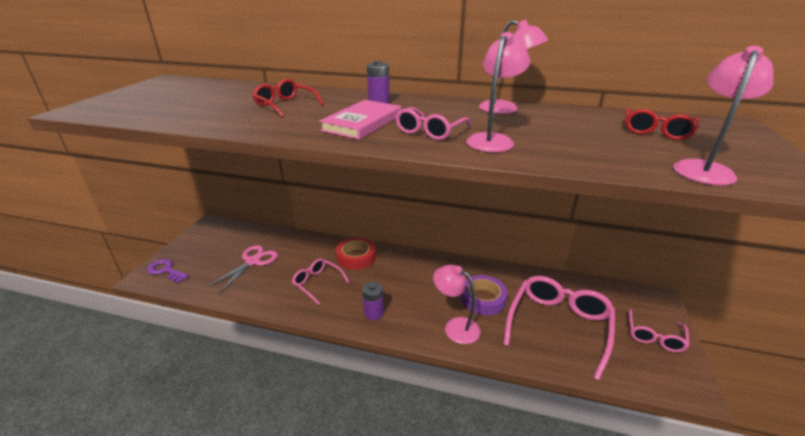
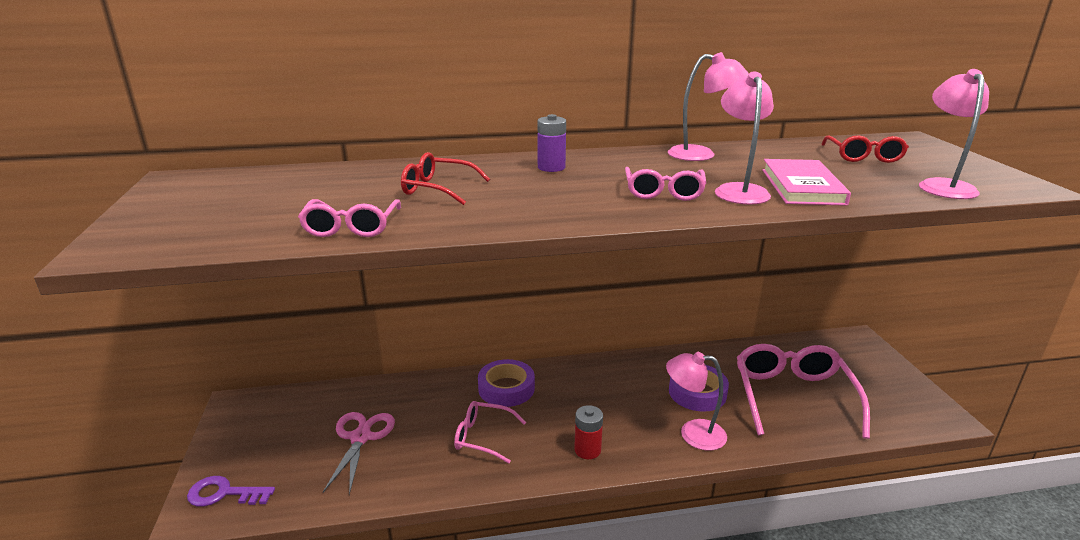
camera: 25 degrees left, 5 degrees down
pink book [319,100,401,140] -> pink book moved to [762,159,851,206]
red tape [336,237,376,270] -> purple tape [478,359,535,407]
purple battery [362,282,383,320] -> red battery [574,405,603,459]
pink glasses [629,309,689,352] -> pink glasses moved to [298,199,401,237]

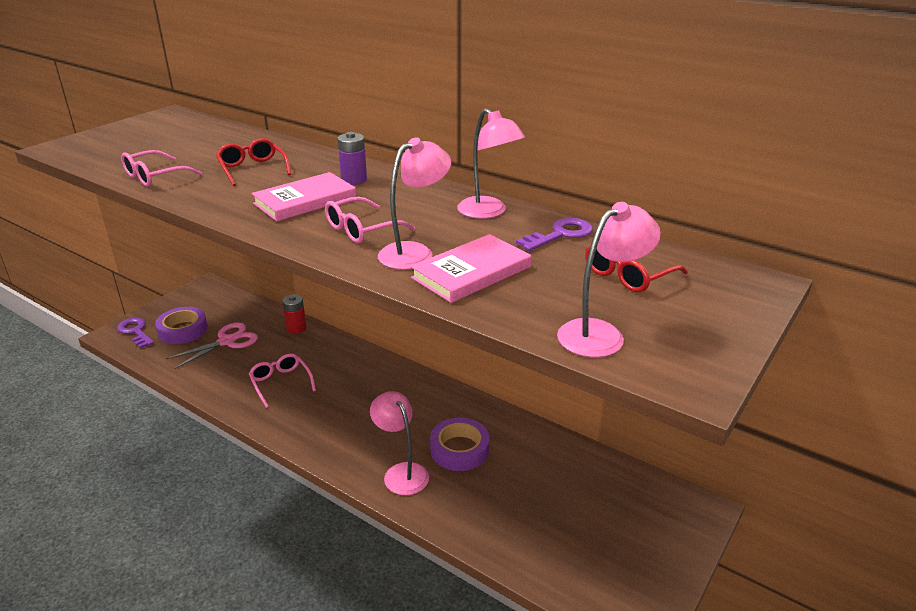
camera: 45 degrees right, 5 degrees up
purple tape [478,359,535,407] -> purple tape moved to [155,307,208,344]
red battery [574,405,603,459] -> red battery moved to [282,294,306,333]
pink glasses [737,344,870,439] -> none
none -> pink book [252,172,356,221]
none -> purple key [516,218,593,251]

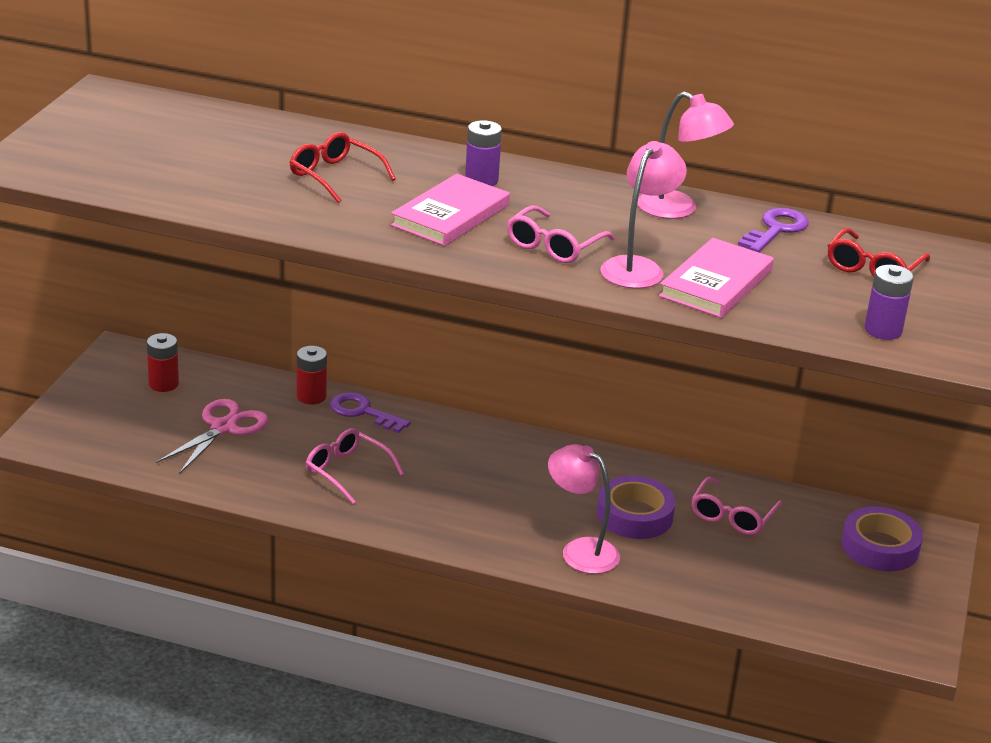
camera: 20 degrees left, 0 degrees up
purple key [117,318,154,348] -> purple key moved to [330,392,411,433]
pink glasses [121,150,202,187] -> pink glasses moved to [692,477,783,535]
purple tape [155,307,208,344] -> purple tape moved to [841,506,923,571]
pink lamp [557,202,661,357] -> purple battery [865,265,914,340]
none -> red battery [147,333,179,392]

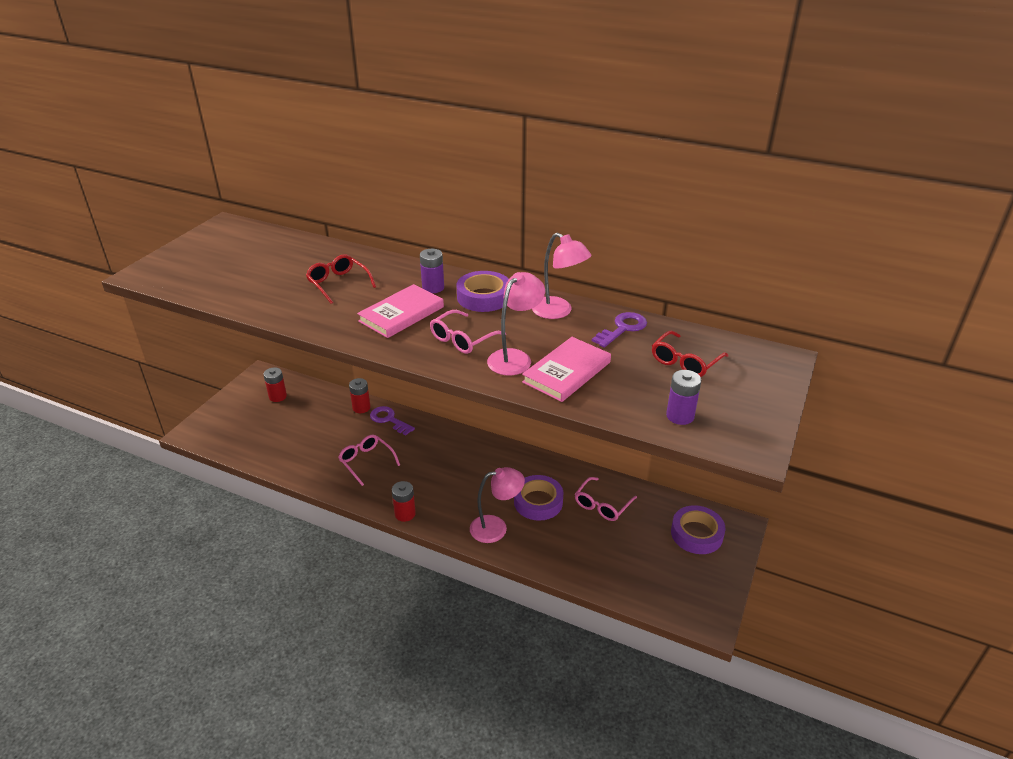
camera: 10 degrees right, 5 degrees up
pink scissors [156,399,269,474] -> none
pink lamp [548,444,620,574] -> pink lamp turned 120 degrees clockwise [470,467,525,543]
none -> red battery [392,481,416,522]
none -> purple tape [457,271,508,312]

